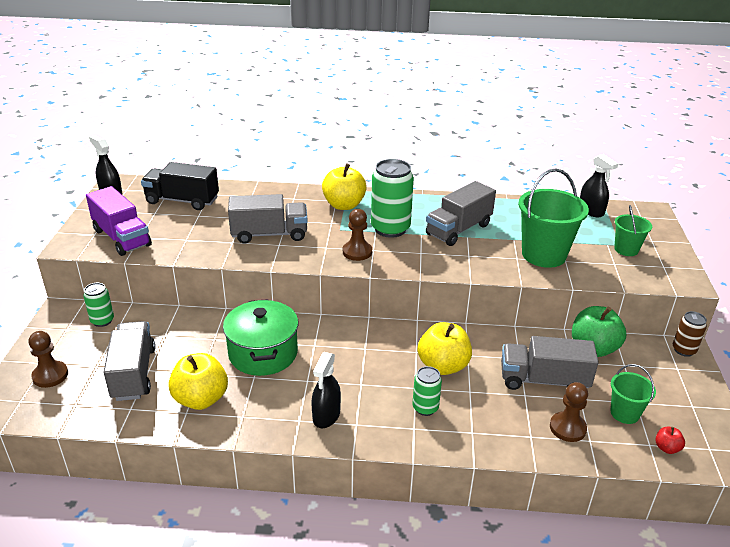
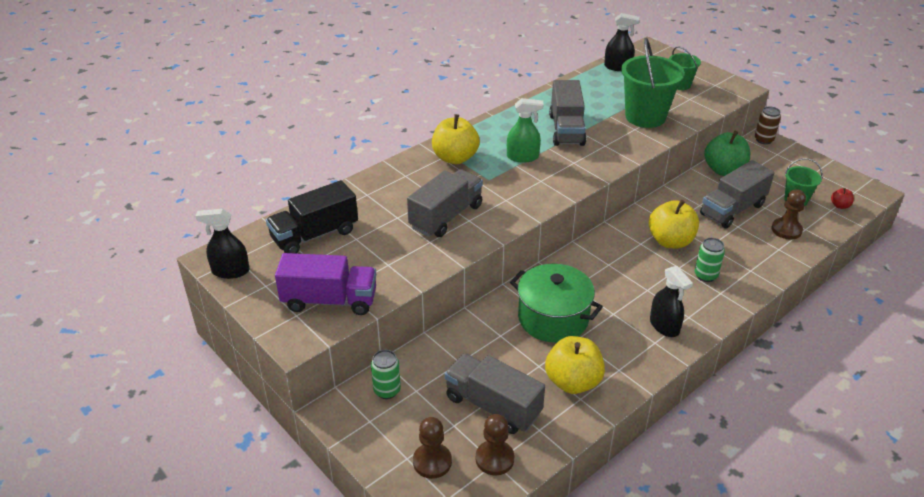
camera: 45 degrees left, 5 degrees up
brown pawn [343,209,372,261] -> brown pawn moved to [476,414,514,475]
green can [371,159,414,238] -> green spray bottle [507,98,544,163]

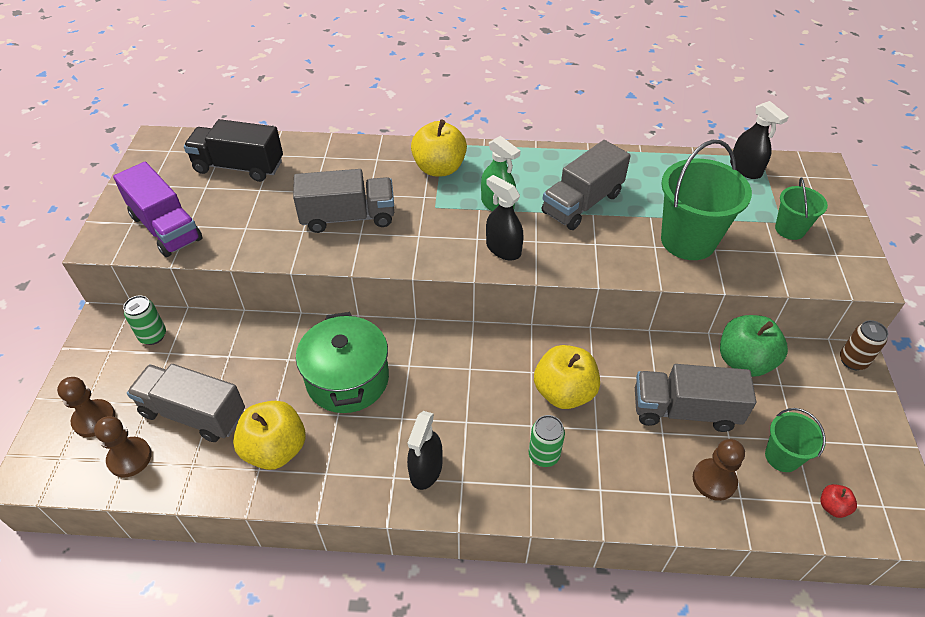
camera: 45 degrees right, 10 degrees up
black spray bottle [195,209,249,279] -> black spray bottle moved to [486,175,524,260]
grey truck [445,353,545,434] -> grey truck turned 60 degrees counterclockwise [127,364,245,442]

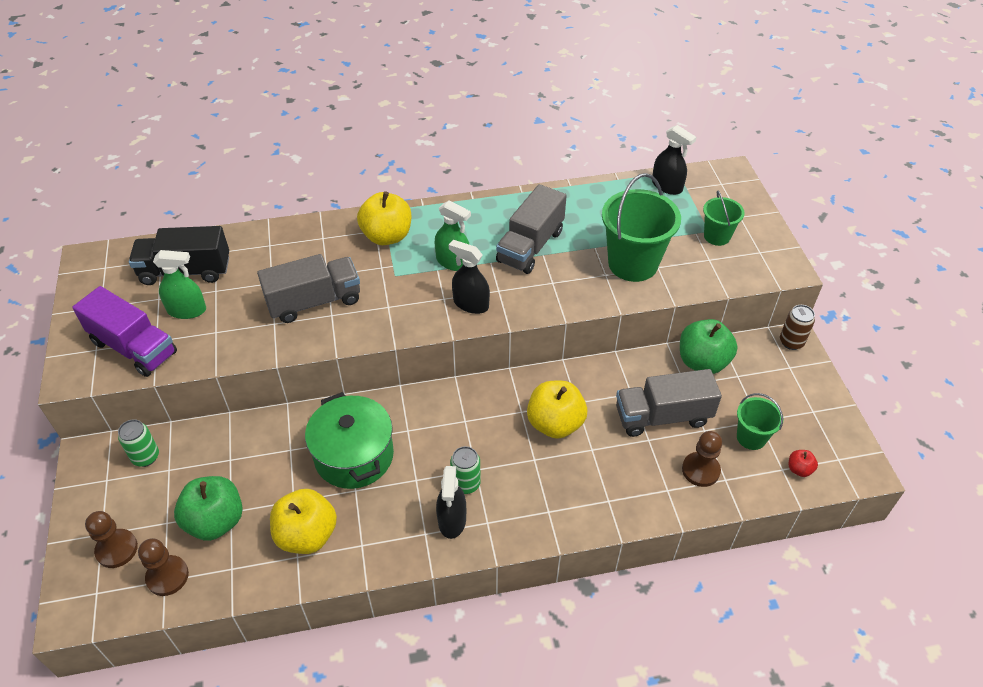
camera: 15 degrees left, 0 degrees up
grey truck [127,364,245,442] -> green apple [174,476,243,541]
green can [529,415,565,467] -> green can moved to [450,446,481,494]
none -> green spray bottle [153,250,206,319]

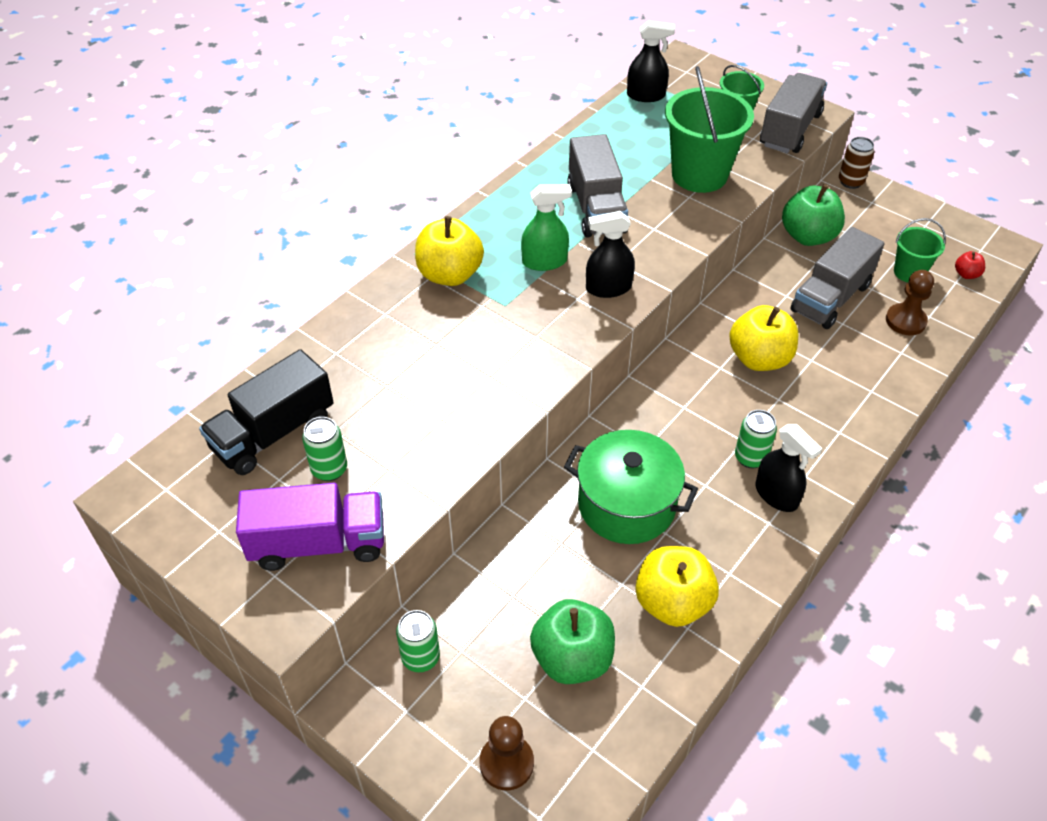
camera: 40 degrees left, 0 degrees up
brown pawn [138,538,189,596] -> none
green spray bottle [153,250,206,319] -> green can [302,417,347,481]
grey truck [257,254,360,323] -> grey truck moved to [760,73,827,153]

